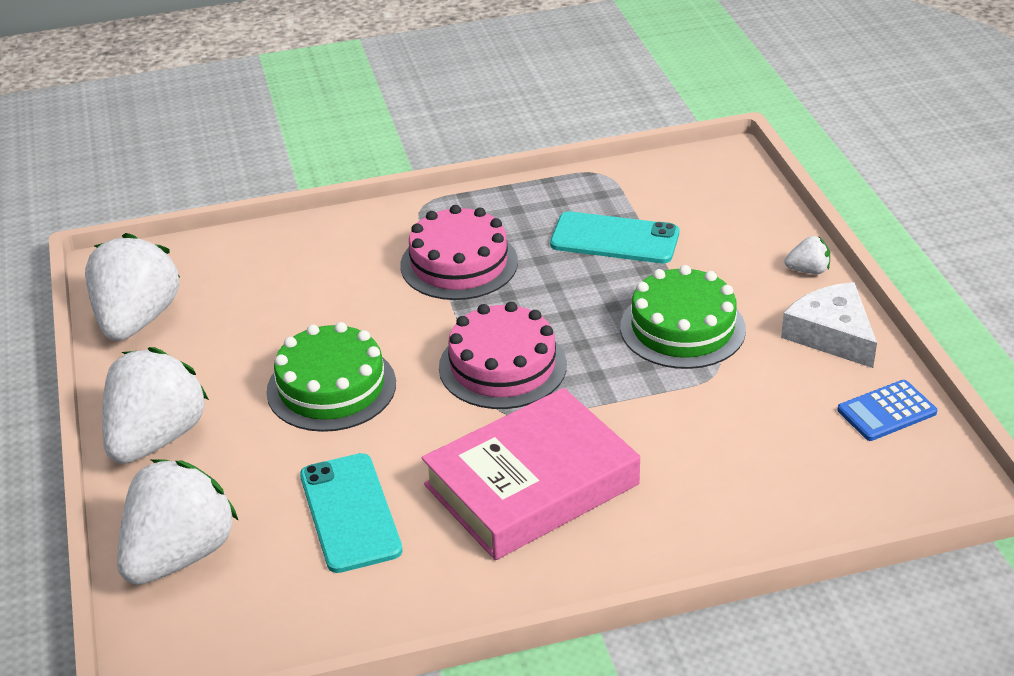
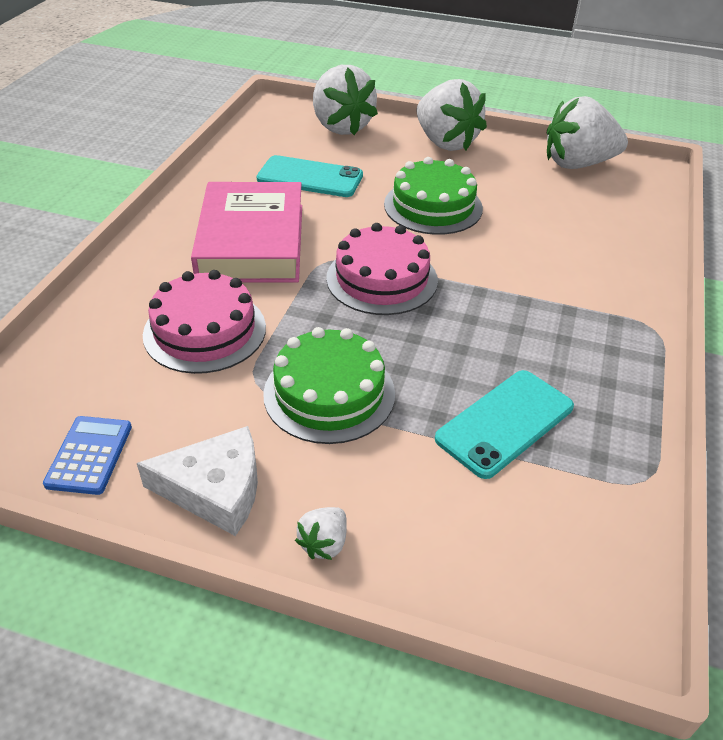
camera: 120 degrees right, 5 degrees up
white strawberry [85,233,180,341] -> white strawberry turned 135 degrees clockwise [547,96,628,169]
pink cake [400,205,518,300] -> pink cake moved to [143,270,266,374]

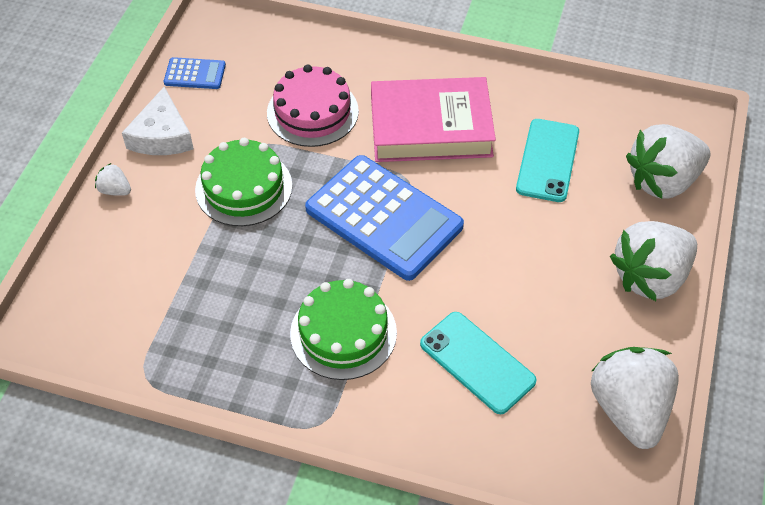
camera: 90 degrees right, 10 degrees up
pink cake [326,223,438,315] -> blue calculator [305,155,464,281]
green cake [384,157,483,235] -> green cake moved to [290,279,397,380]
turquoise phone [435,370,574,479] -> turquoise phone moved to [420,312,537,414]

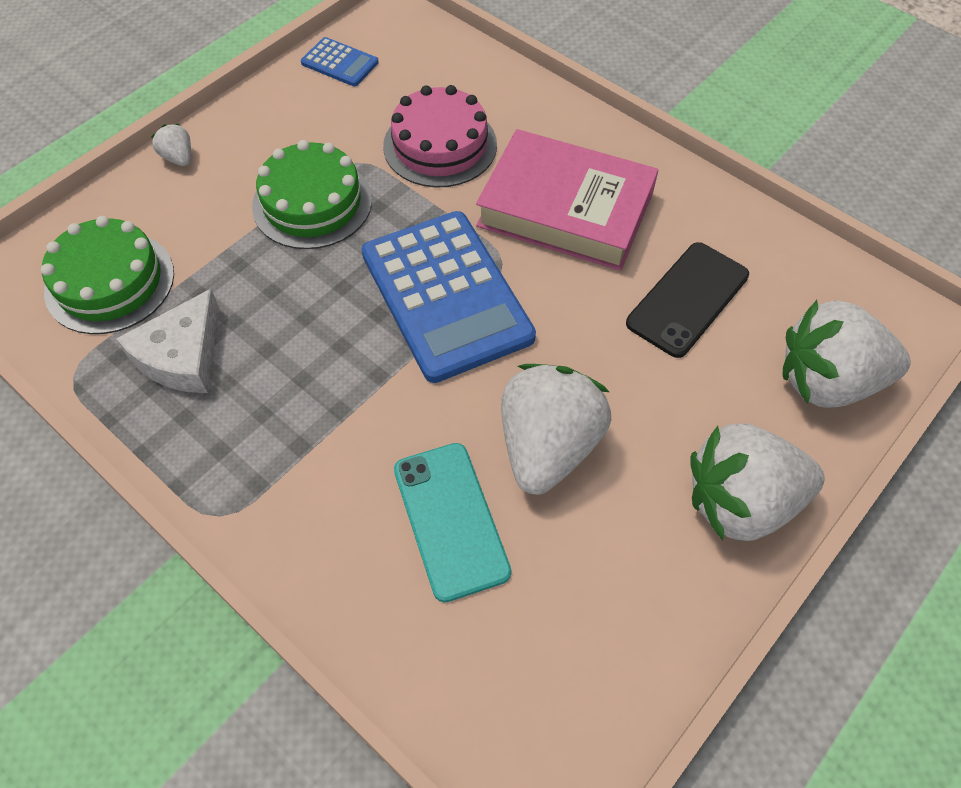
camera: 25 degrees right, 5 degrees up
white cheese [122,87,194,155] -> white cheese moved to [116,289,220,393]
green cake [290,279,397,380] -> green cake moved to [41,216,174,334]
turquoise phone [516,119,579,202] -> black phone [626,242,749,358]
white strawberry [591,347,679,449] -> white strawberry moved to [501,364,611,495]

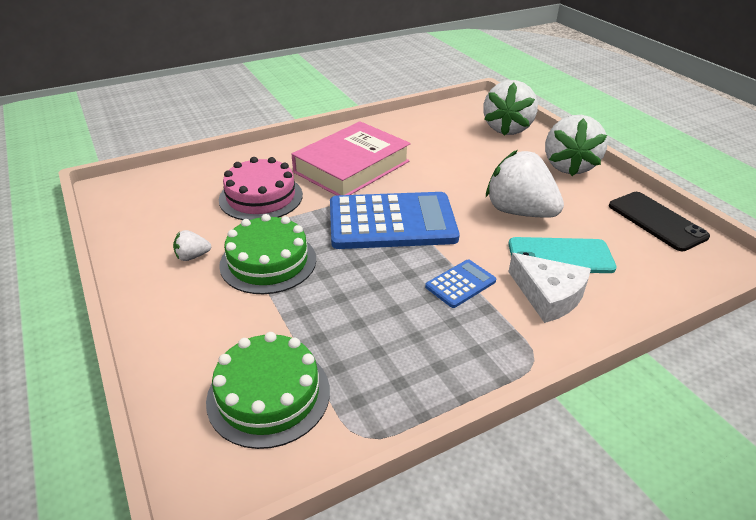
camera: 70 degrees left, 20 degrees down
white cheese [116,289,220,393] -> white cheese moved to [508,253,591,323]
white strawberry [151,124,191,166] -> white strawberry moved to [173,230,211,261]
blue calculator [301,37,379,86] -> blue calculator moved to [425,259,496,308]
black phone [626,242,749,358] -> black phone moved to [609,192,710,251]

